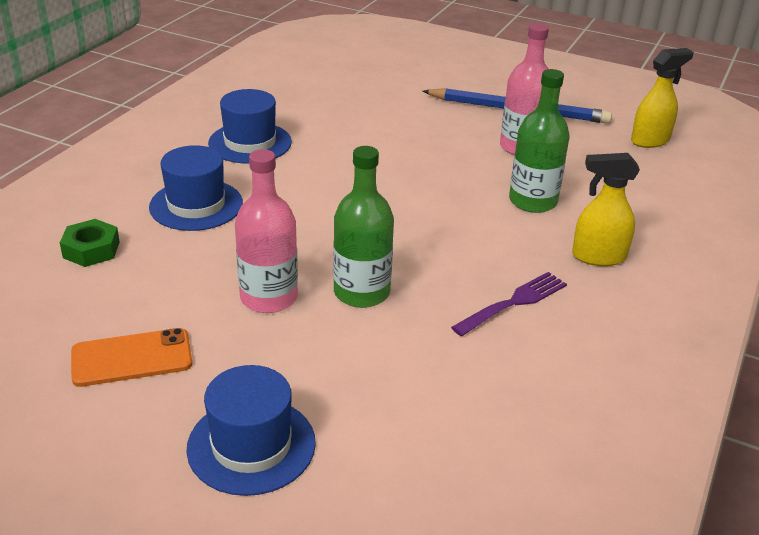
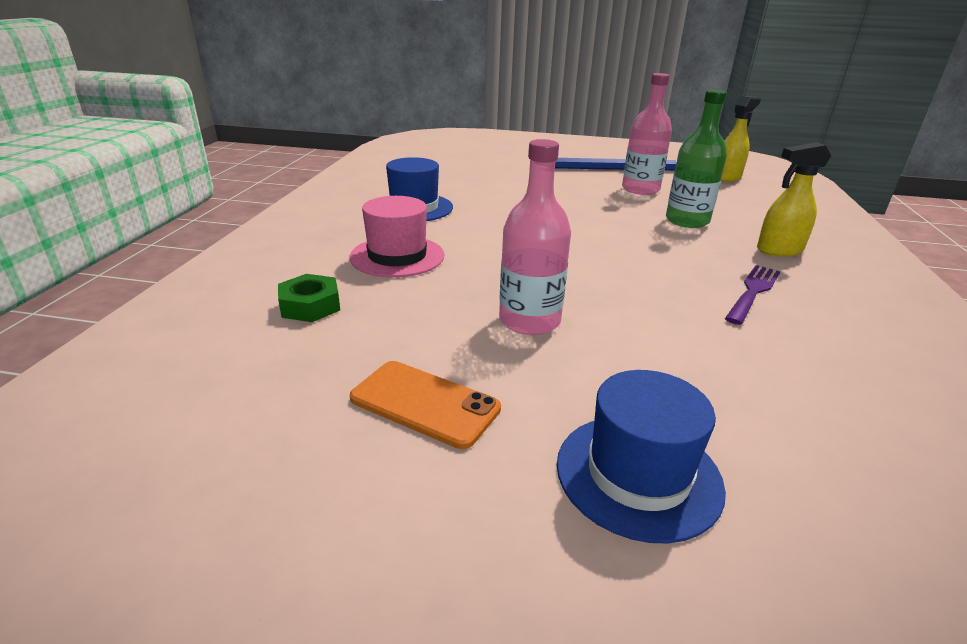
camera: 15 degrees left, 5 degrees down
orange phone [71,328,192,387] -> orange phone turned 60 degrees clockwise [350,361,501,449]
blue hat [149,145,243,231] -> pink hat [349,196,445,277]
green bottle [333,146,394,308] -> none

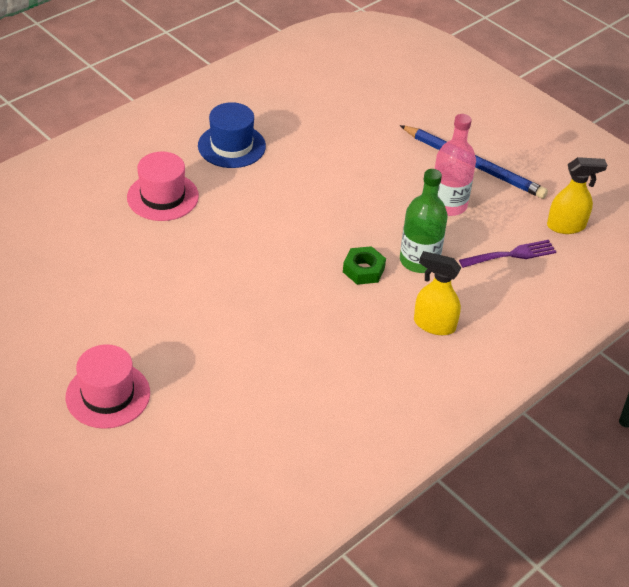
camera: 35 degrees right, 15 degrees up
green nut [278,274,340,322] -> green nut moved to [343,246,386,285]
orange phone [350,361,501,449] -> none
pink bottle [499,139,571,335] -> none
blue hat [557,370,726,543] -> pink hat [66,344,150,429]
purple fork [725,265,781,325] -> purple fork moved to [459,240,556,268]

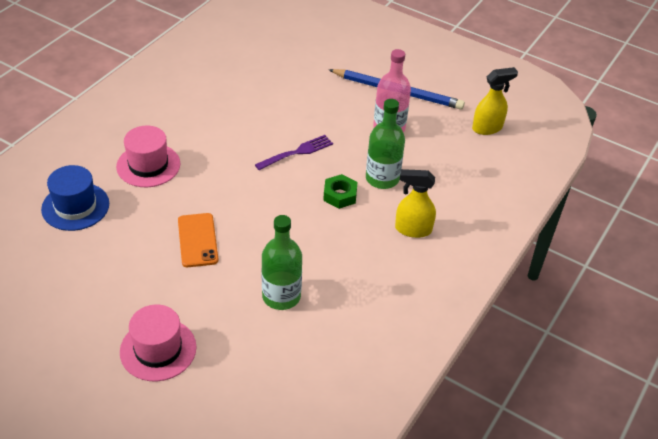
camera: 15 degrees left, 0 degrees up
blue hat [198,102,266,168] -> blue hat moved to [41,165,109,231]
purple fork [459,240,556,268] -> purple fork moved to [255,135,333,170]
none -> orange phone [178,213,218,267]
none -> green bottle [262,215,302,310]

